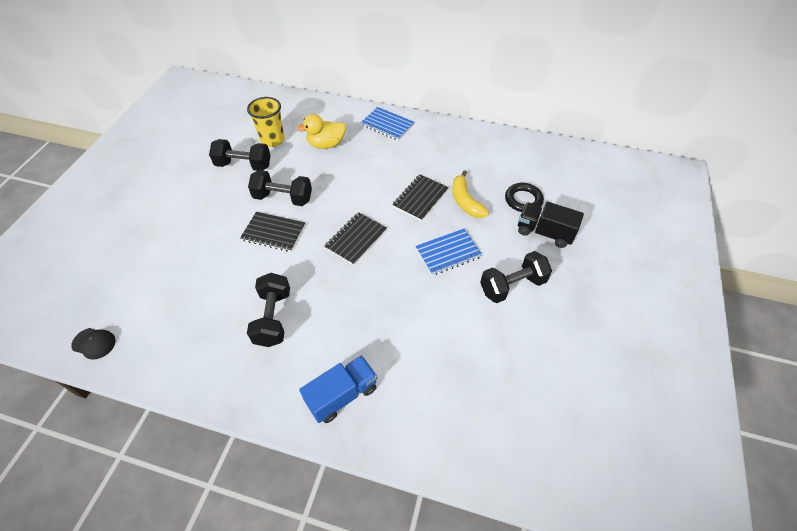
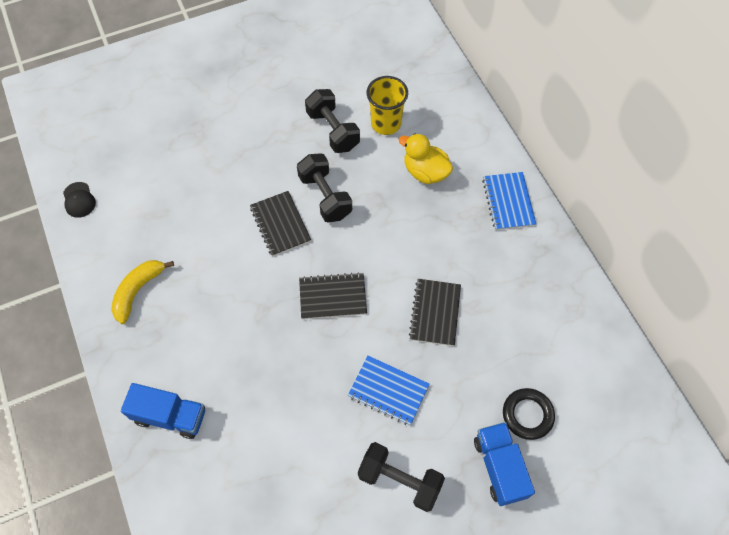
camera: 50 degrees right, 10 degrees up
black dumbbell [247,273,290,347] -> none
black notebook [392,174,448,221] -> black notebook turned 75 degrees counterclockwise [409,279,461,346]
yellow banana [452,170,489,218] -> yellow banana moved to [111,260,174,324]
black truck [518,202,584,248] -> blue truck [474,422,535,506]

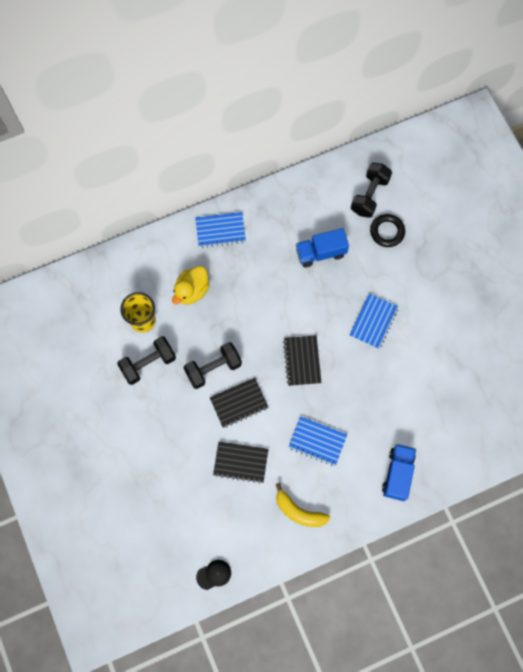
camera: 90 degrees left, 10 degrees up
black dumbbell [358,442,445,512] -> black dumbbell moved to [351,163,392,218]
black notebook [409,279,461,346] -> black notebook moved to [213,441,268,484]
blue truck [474,422,535,506] -> blue truck moved to [296,228,349,267]
none -> blue notebook [288,416,347,466]

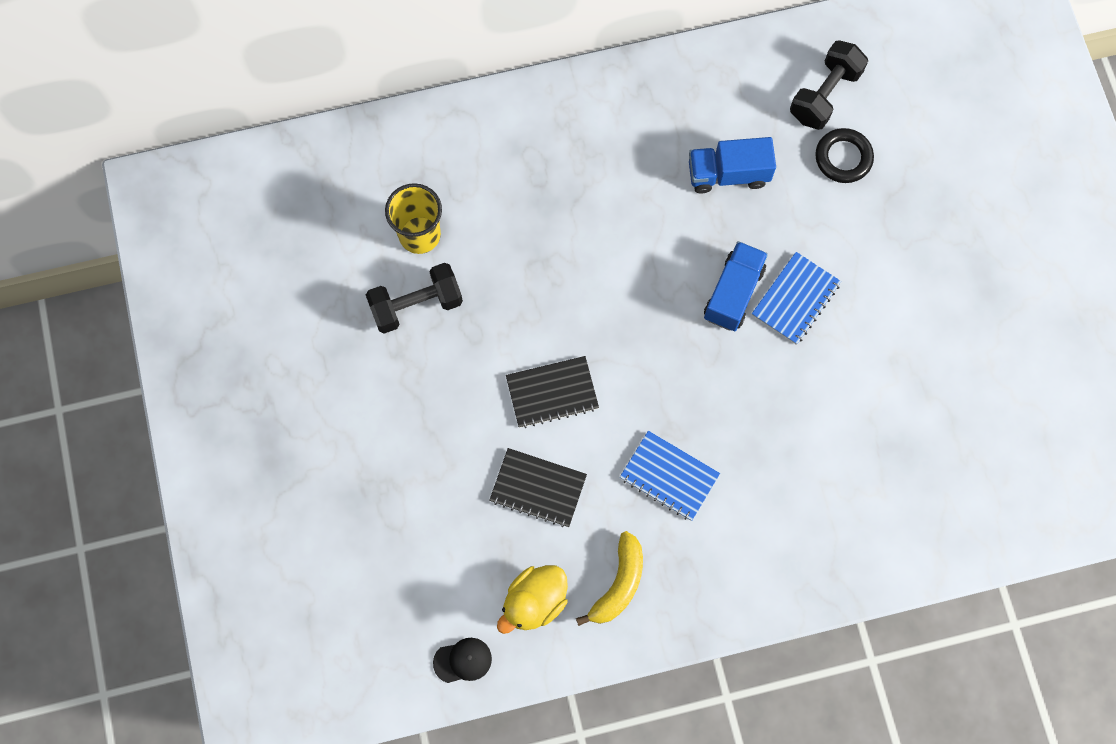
camera: 10 degrees right, 0 degrees up
yellow duck [172,266,210,305] -> yellow duck moved to [497,565,568,634]
black dumbbell [184,342,242,389] -> none
blue notebook [195,212,246,248] -> none
yellow banana [276,483,330,527] -> yellow banana turned 105 degrees counterclockwise [576,531,643,626]
black notebook [283,335,321,386] -> none
blue truck [382,444,416,501] -> blue truck moved to [704,241,768,331]

